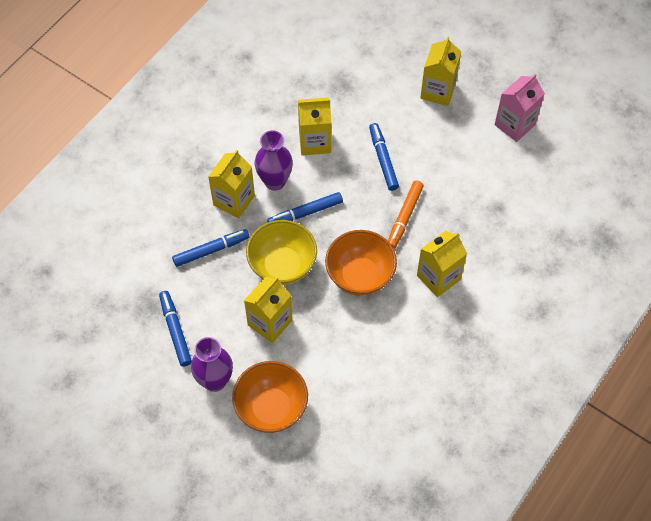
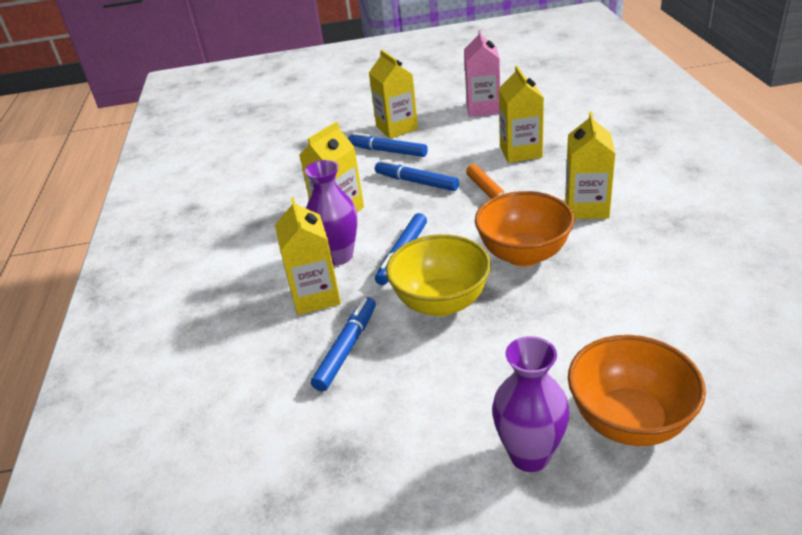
camera: 40 degrees left, 25 degrees down
blue marker [159,291,192,367] -> blue marker moved to [348,132,428,157]
yellow carton [244,277,293,343] -> yellow carton moved to [499,66,544,163]

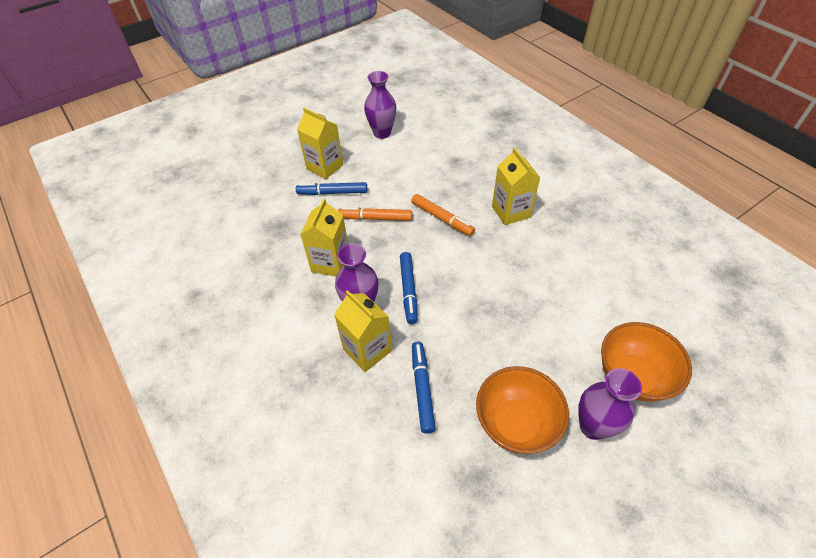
camera: 30 degrees left, 15 degrees up
blue marker [375,160,459,191] -> orange marker [338,207,412,221]
yellow bowl [386,234,491,316] -> none
pink carton [464,29,500,117] -> purple vase [364,71,396,139]
orange bowl [475,191,574,267] -> orange bowl moved to [476,366,569,454]
yellow carton [499,66,544,163] -> none

